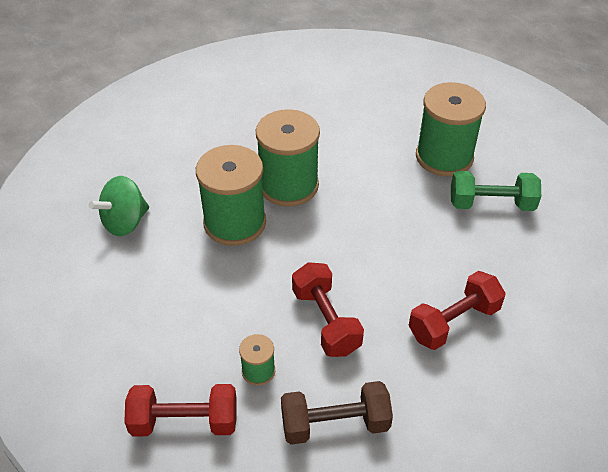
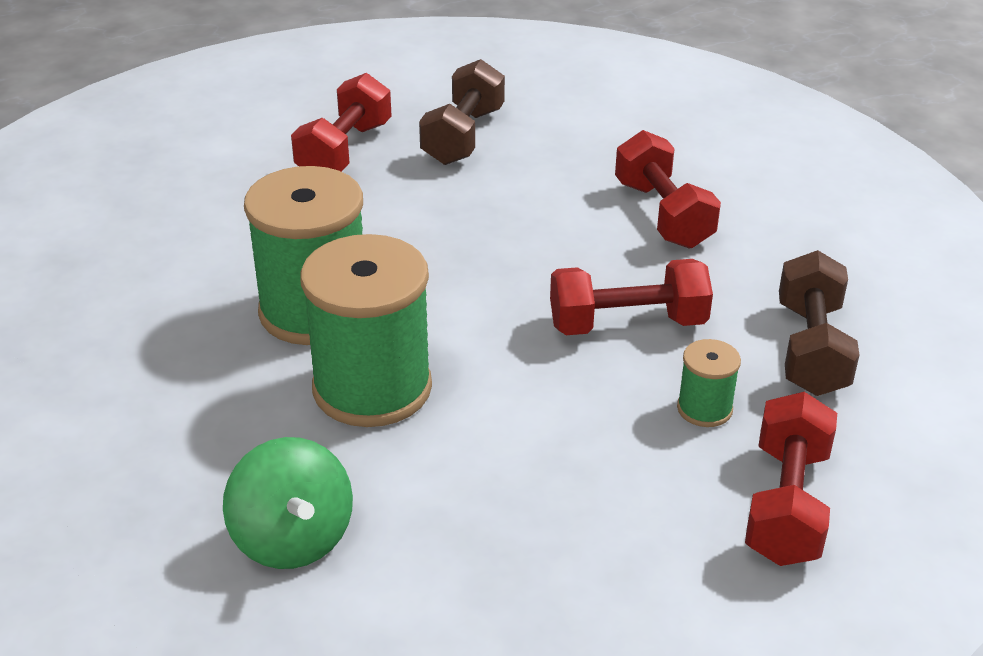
camera: 75 degrees left, 10 degrees down
green spool [416,82,486,177] -> red dumbbell [291,73,392,172]
green dumbbell [451,171,541,211] -> brown dumbbell [419,59,505,165]

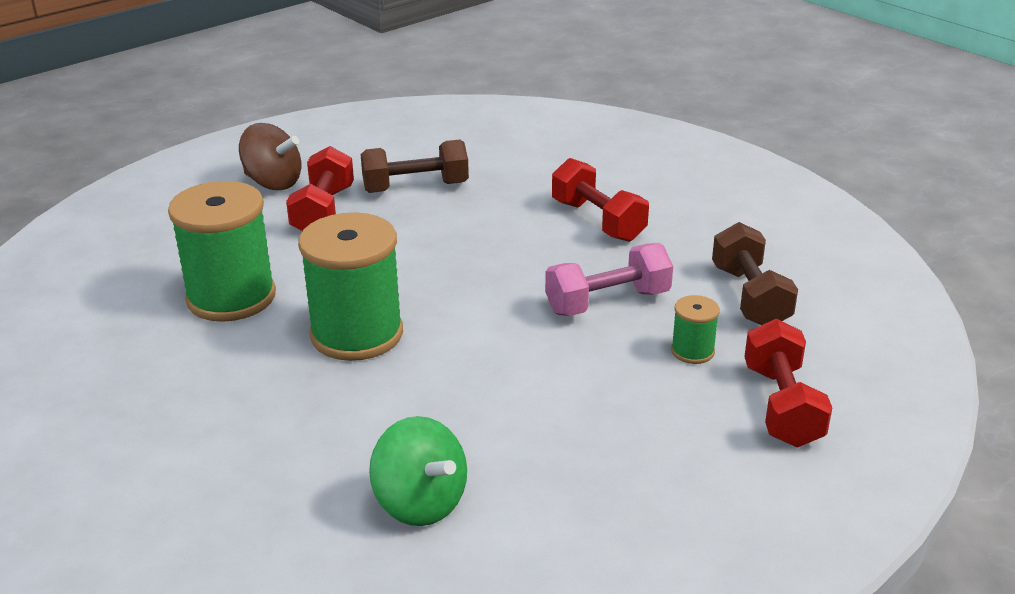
camera: 15 degrees left, 5 degrees down
green spool [301,234,432,427] -> green spool moved to [168,181,276,322]
brown dumbbell [419,59,505,165] -> brown dumbbell turned 75 degrees clockwise [361,140,469,193]
red dumbbell [550,259,713,335] -> pink dumbbell [545,243,673,316]
none -> brown spinning top [239,123,301,190]

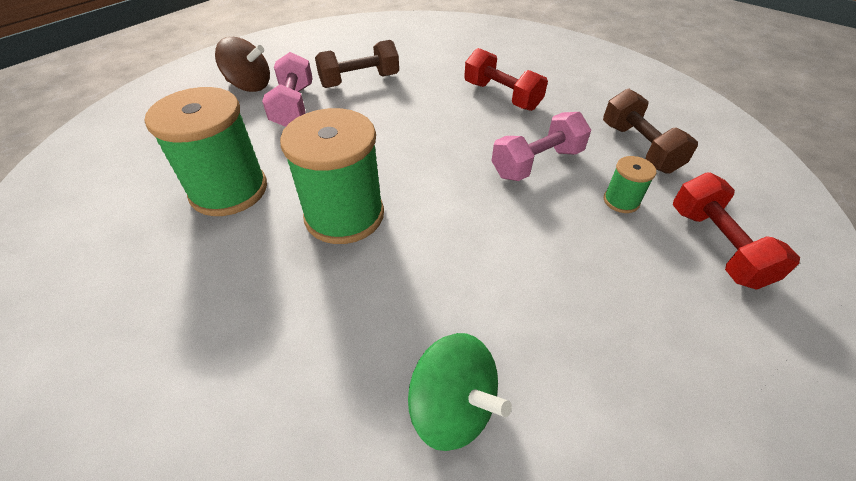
camera: 10 degrees left, 15 degrees up
red dumbbell [286,146,354,231] -> pink dumbbell [262,52,313,127]

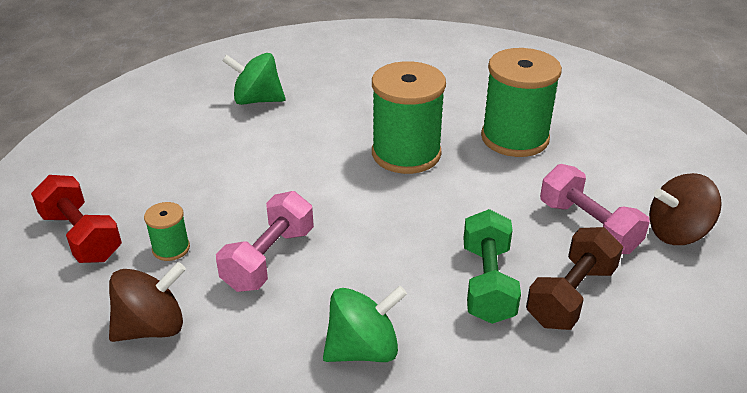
camera: 150 degrees right, 10 degrees down
red dumbbell [464,48,548,111] -> green spinning top [323,285,407,362]
brown dumbbell [603,88,698,174] -> brown spinning top [109,262,186,342]
none -> green dumbbell [464,209,521,324]

